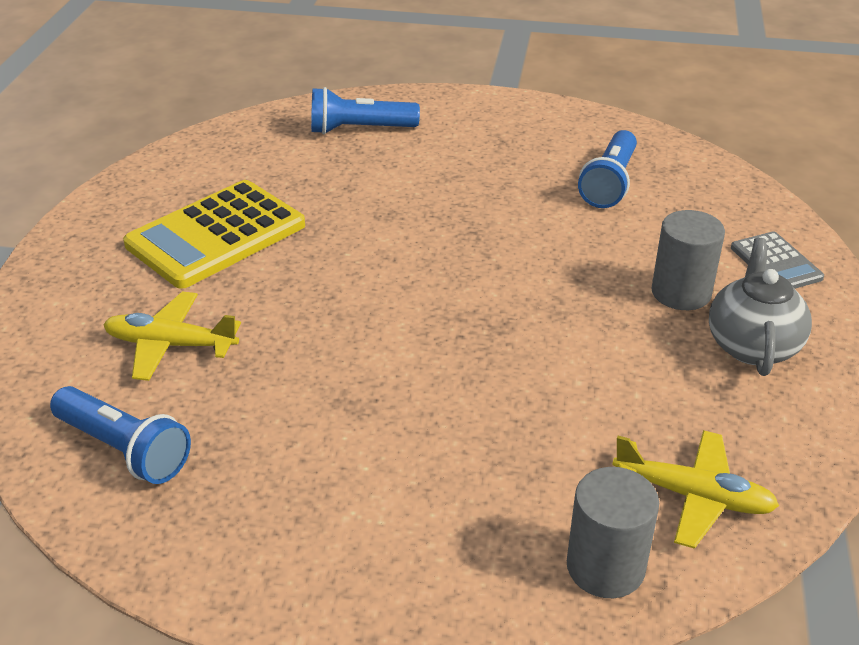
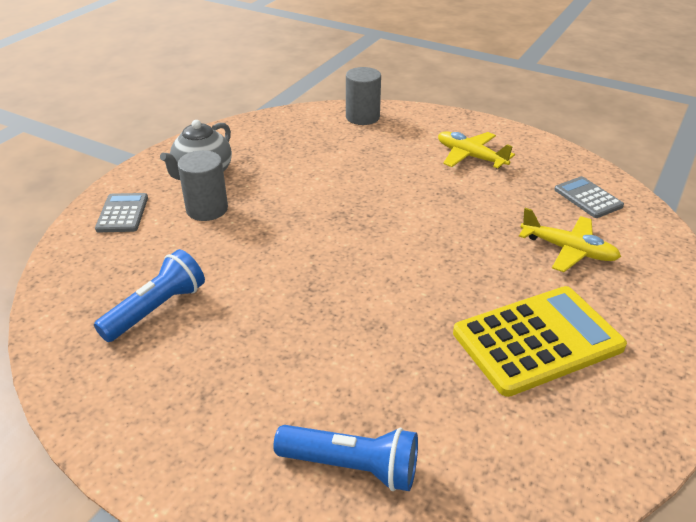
camera: 160 degrees left, 0 degrees up
blue flashlight [50,386,191,484] -> grey calculator [554,176,624,218]
yellow plane [612,430,779,549] -> yellow plane moved to [438,131,515,169]

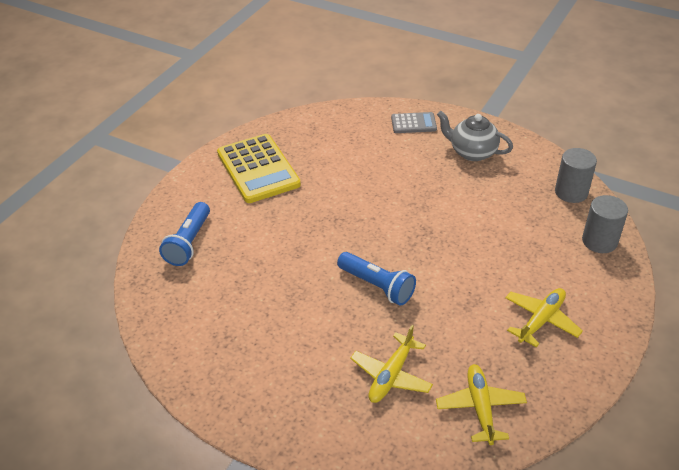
camera: 90 degrees right, 5 degrees up
blue flashlight [94,249,205,342] -> blue flashlight moved to [337,252,416,305]
grey cylinder [177,150,228,221] -> grey cylinder moved to [555,148,597,203]
yellow calculator [453,286,627,397] -> yellow calculator moved to [217,134,301,203]
grey calculator [554,176,624,218] -> yellow plane [436,364,527,445]

